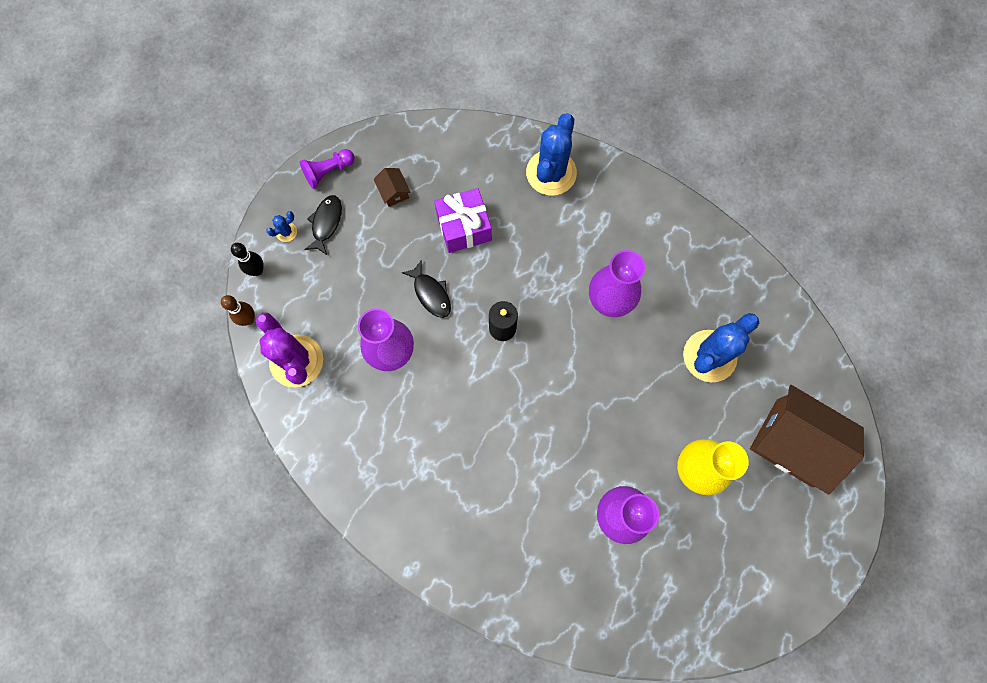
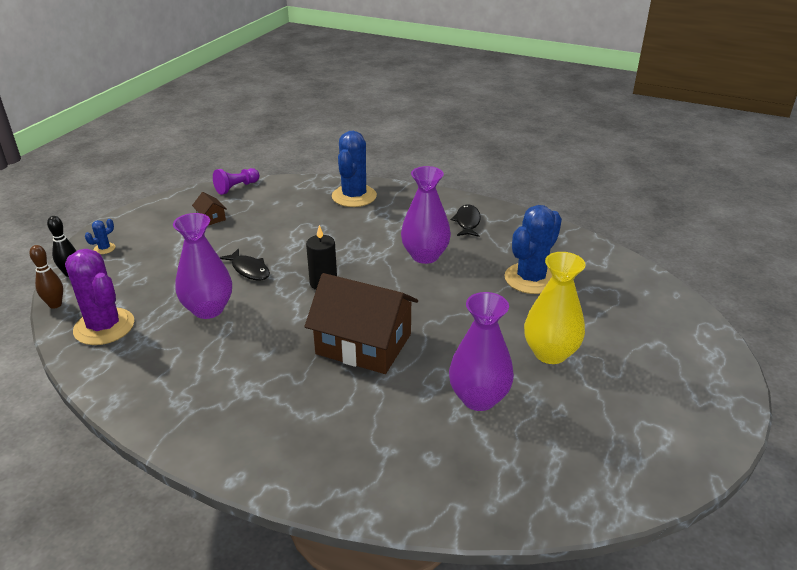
camera: 10 degrees left, 40 degrees down
purple pawn [300,149,354,189] -> purple pawn moved to [213,168,259,195]
black fish [304,195,342,255] -> black fish moved to [451,204,481,237]
purple gift [434,188,492,253] -> none
brown house [750,385,864,495] -> brown house moved to [305,273,418,374]

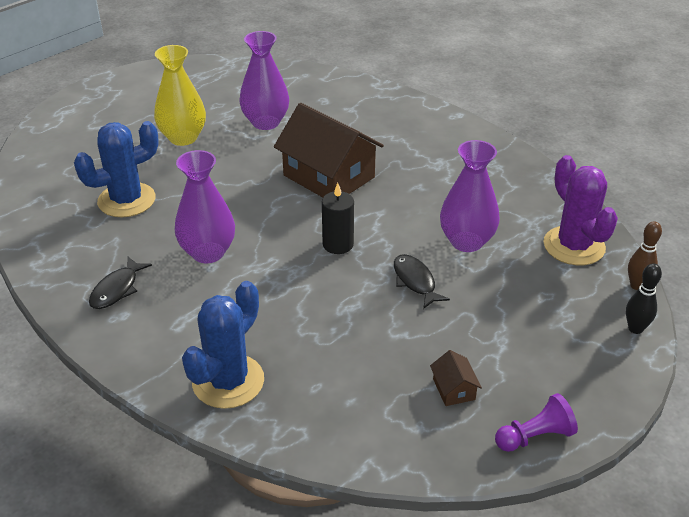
camera: 160 degrees left, 5 degrees up
blue cactus [85,219,115,254] -> none
purple pawn [213,168,259,195] -> purple pawn moved to [495,393,578,452]

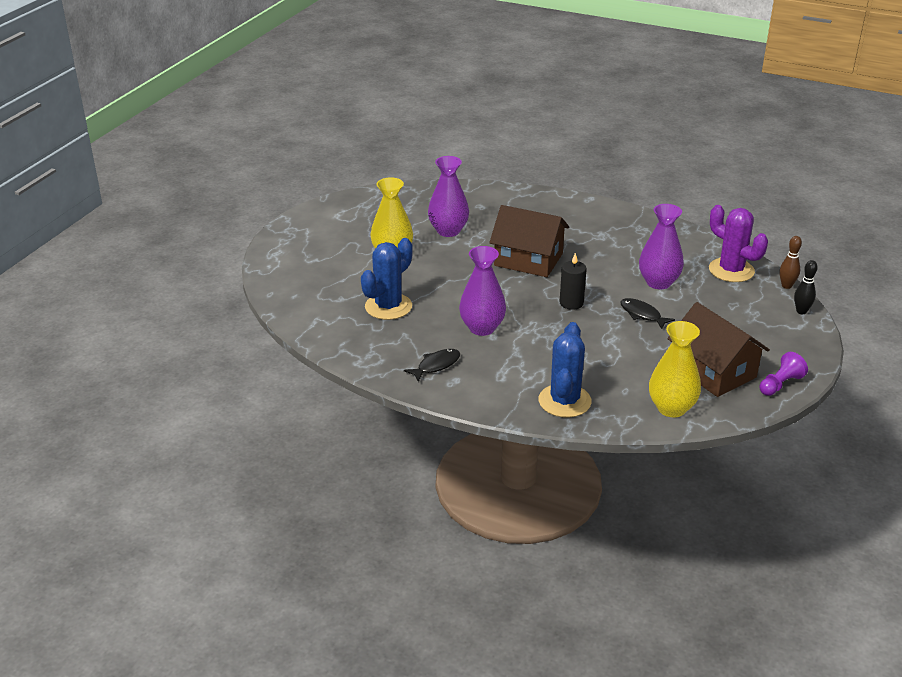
camera: 20 degrees left, 5 degrees down
black fish [89,257,152,309] -> black fish turned 135 degrees counterclockwise [404,349,460,382]
brown house [430,350,482,406] -> brown house [667,302,770,397], size x2.47
none -> yellow vase [649,321,701,417]

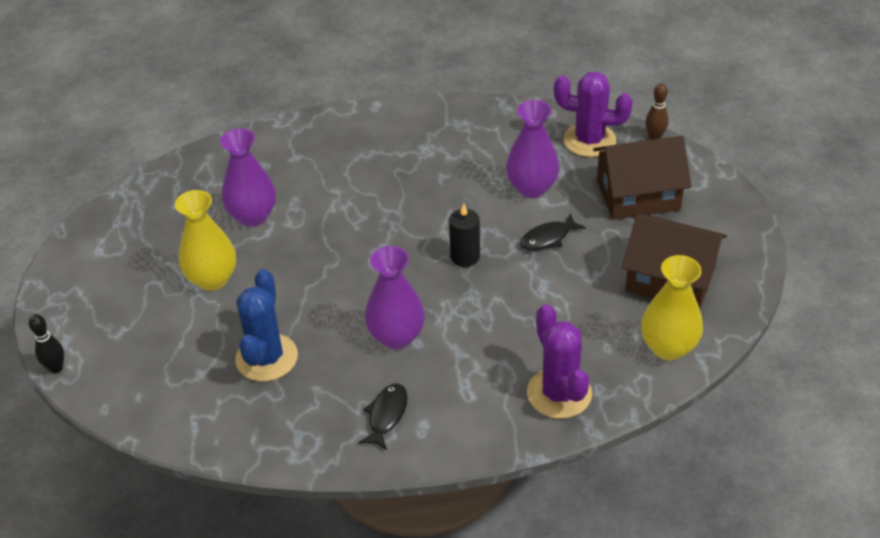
camera: 30 degrees left, 10 degrees up
brown house [489,205,569,277] -> brown house moved to [593,136,692,220]
blue cactus [539,322,592,418] -> purple cactus [527,304,592,419]
black fish [620,298,675,329] -> black fish turned 45 degrees counterclockwise [520,213,586,251]
purple pawn [760,352,808,396] -> none
black bowling pin [794,260,818,314] -> black bowling pin moved to [29,314,64,373]

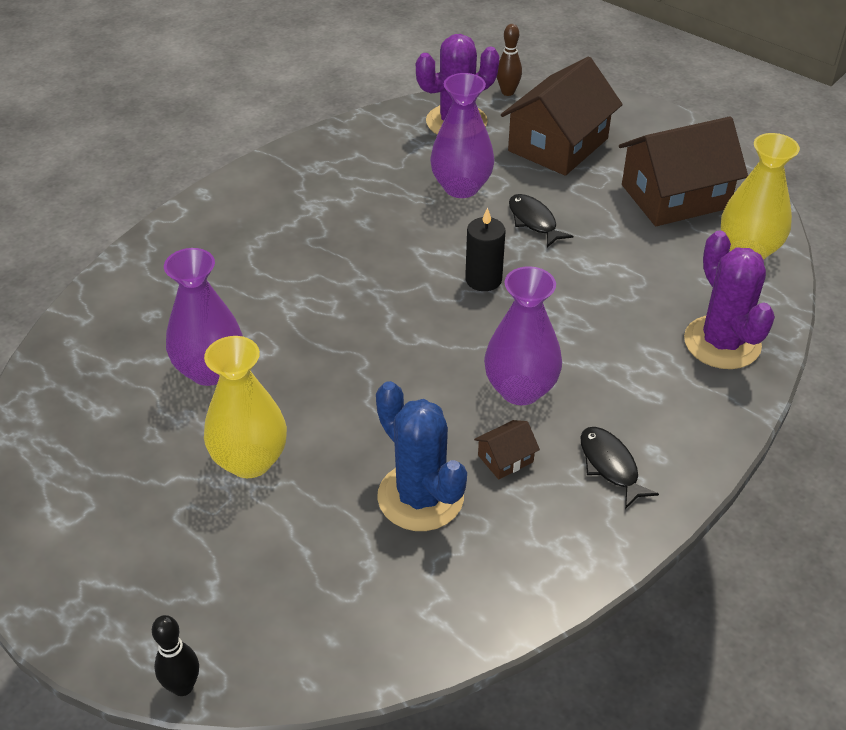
camera: 45 degrees left, 0 degrees up
black fish [520,213,586,251] -> black fish turned 135 degrees clockwise [509,194,573,247]
purple cactus [527,304,592,419] -> purple cactus turned 45 degrees clockwise [684,231,775,369]
none -> brown house [474,420,540,480]

